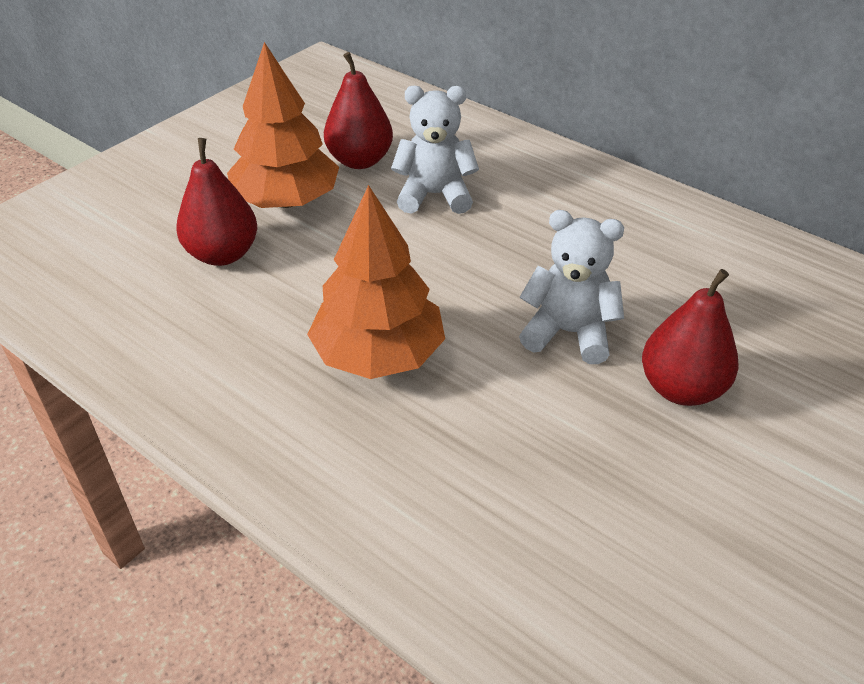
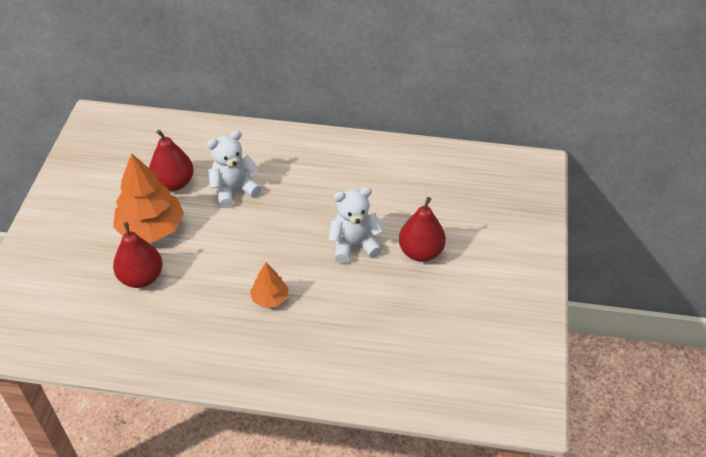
camera: 30 degrees left, 5 degrees up
orange tree [307,185,445,379] -> orange tree [250,263,289,308], size x0.52

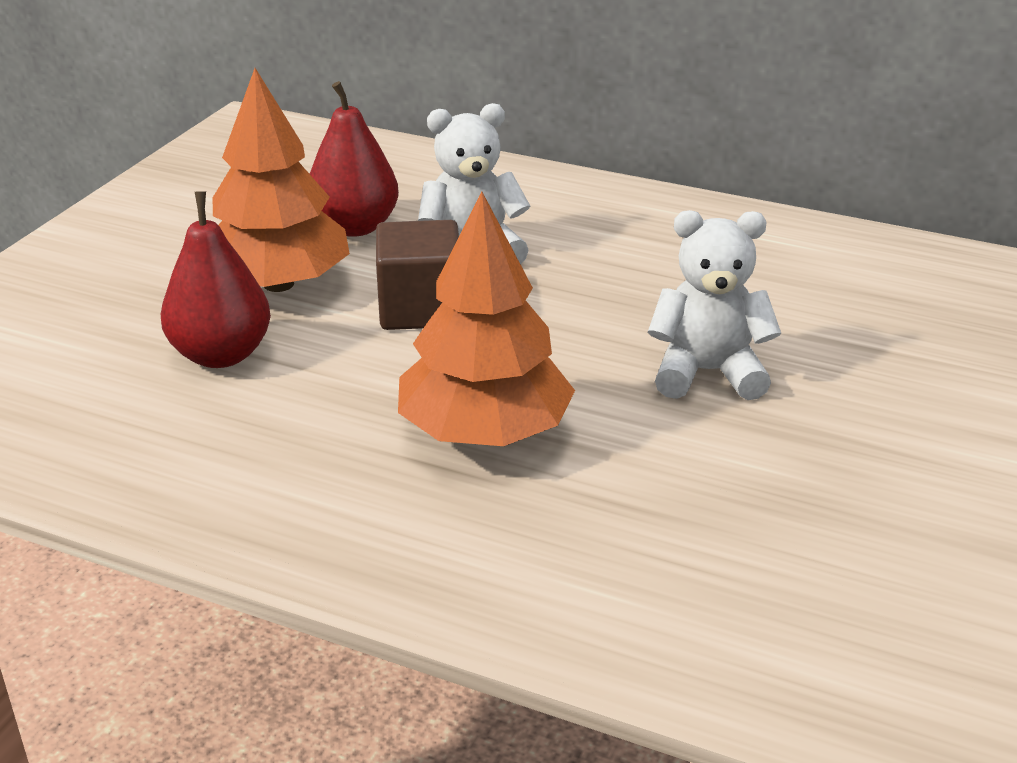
camera: 15 degrees right, 15 degrees down
orange tree [250,263,289,308] -> orange tree [398,192,575,446], size x1.92
red pear [399,197,446,262] -> none
none -> brown cube [376,220,459,330]

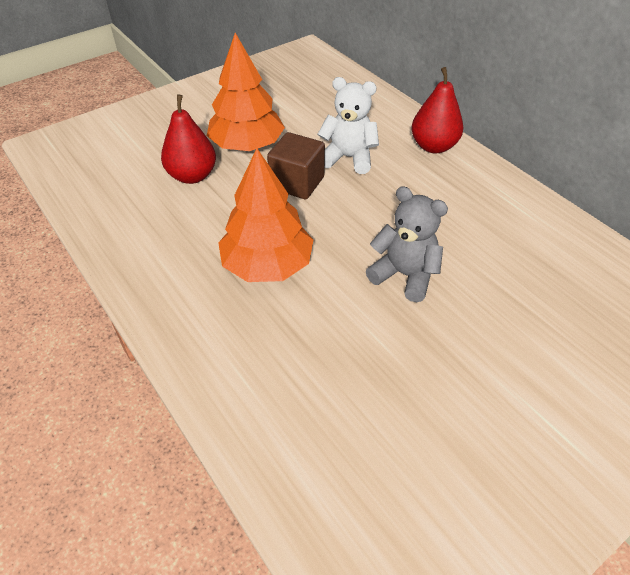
camera: 30 degrees right, 15 degrees up
red pear [310,81,399,237] -> red pear moved to [412,67,463,153]
white teddy bear [647,210,781,400] -> grey teddy bear [366,186,448,302]

